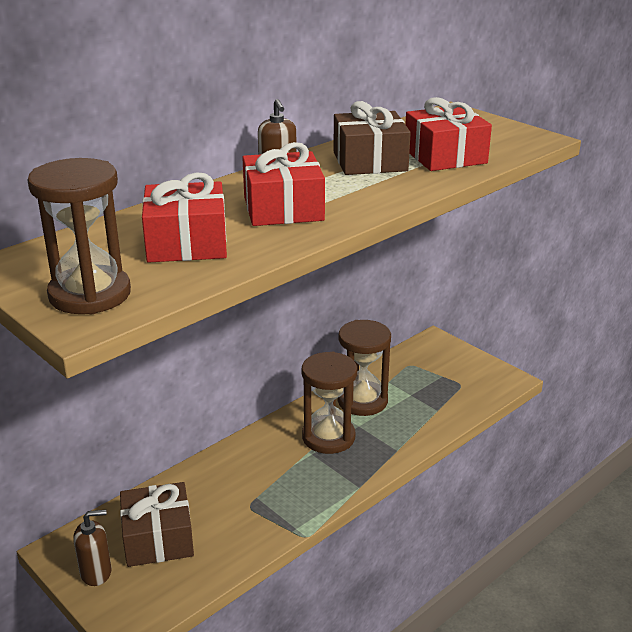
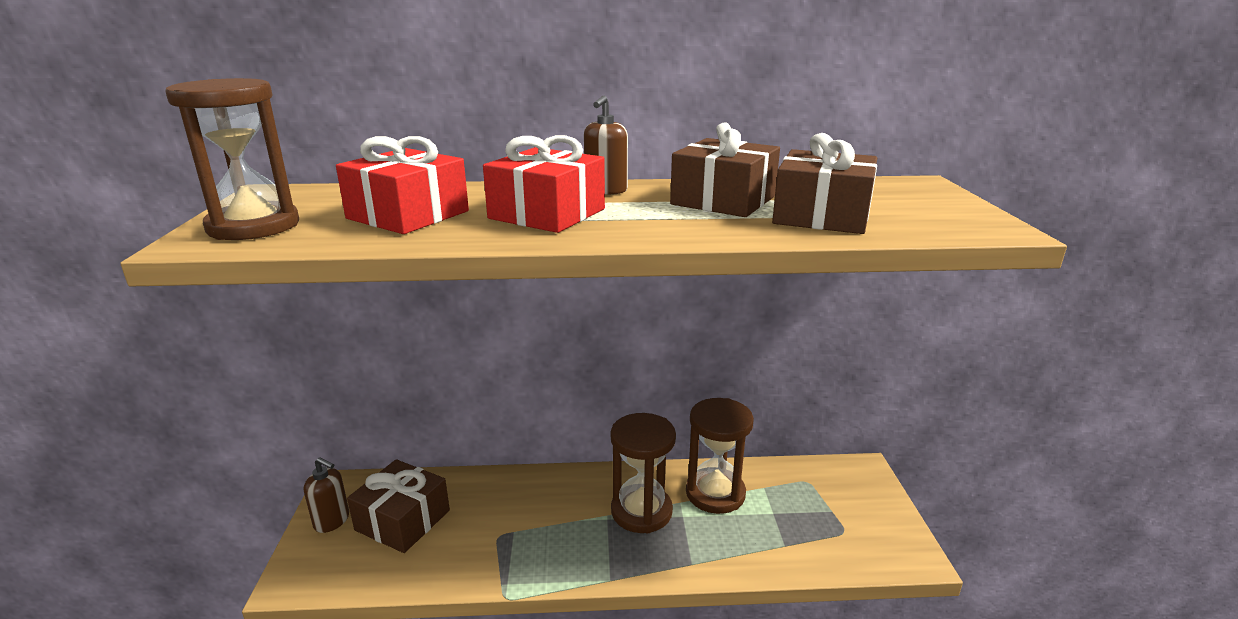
camera: 40 degrees right, 5 degrees down
red gift [405,97,492,171] -> brown gift [772,133,877,234]

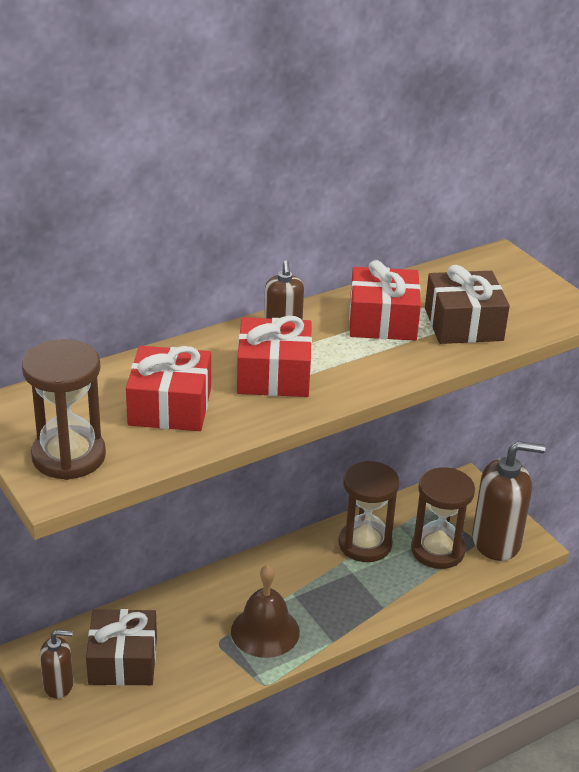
camera: 30 degrees left, 10 degrees up
brown hourglass [611,413,676,533] -> brown hourglass moved to [411,467,475,569]
brown gift [670,122,780,217] -> red gift [349,260,421,341]
none -> brown bell [231,565,300,658]
none -> brown soap dispenser [472,441,545,561]

